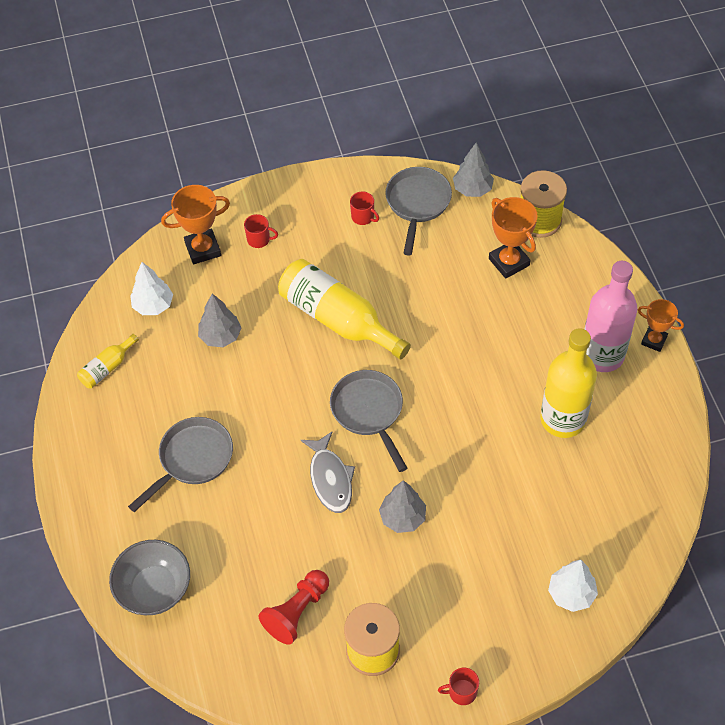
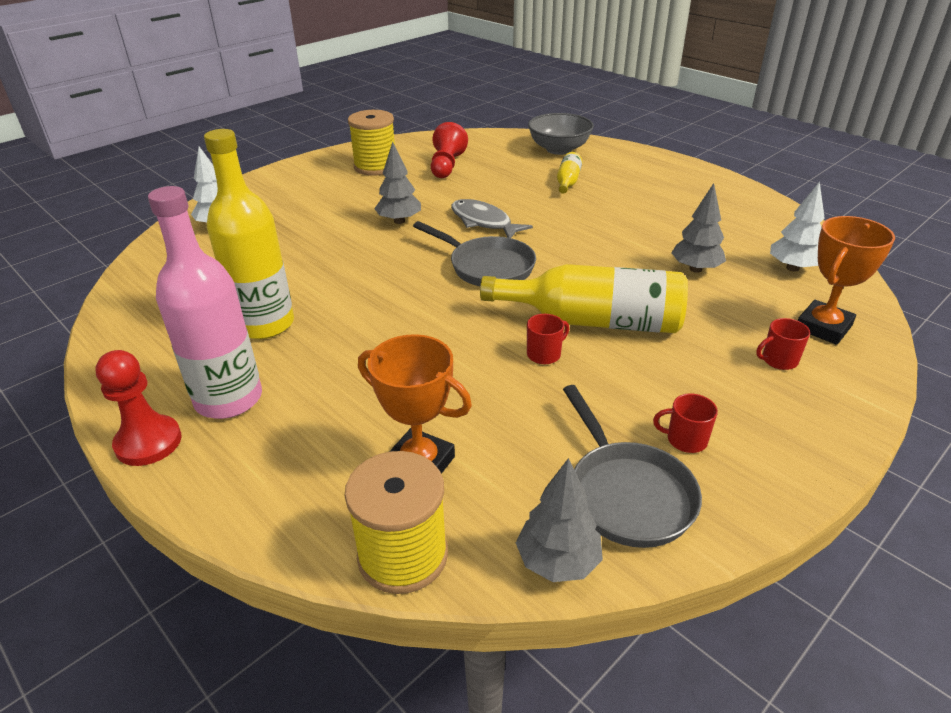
camera: 150 degrees right, 20 degrees down
yellow bottle [77,334,139,389] -> yellow bottle moved to [557,152,582,194]
grey pan [128,417,233,512] -> none
red mug [438,668,479,705] -> red mug moved to [527,314,569,364]
orange trophy [638,299,684,352] -> red pawn [95,350,182,466]

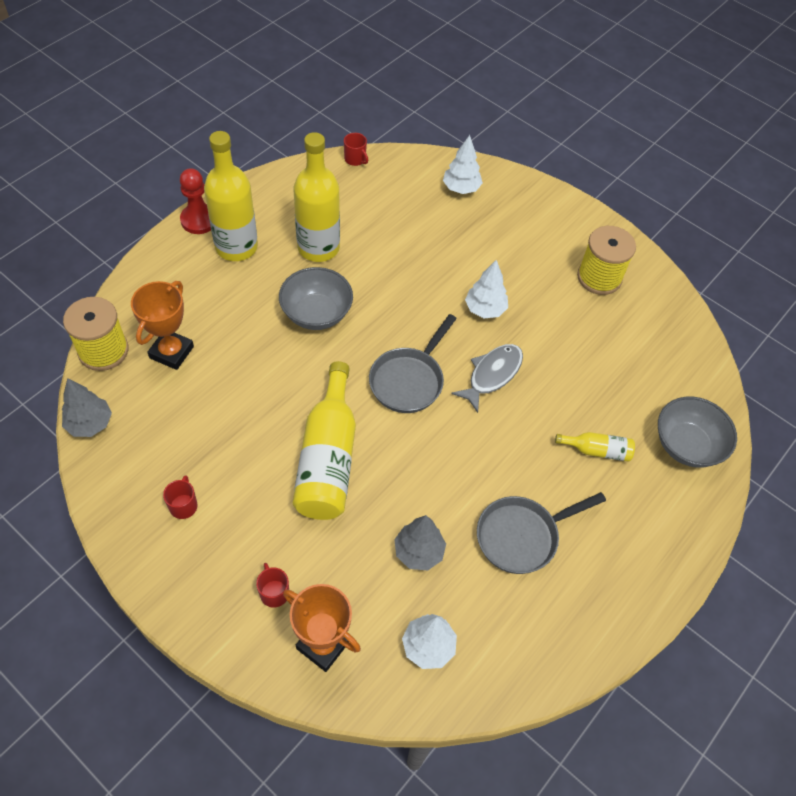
camera: 80 degrees right, 20 degrees up
pink bottle [148,186,262,419] -> yellow bottle [204,131,258,261]
grey tree [374,142,421,224] -> white tree [465,260,508,318]
red pawn [431,122,468,178] -> none
red mug [527,314,569,364] -> red mug moved to [344,133,368,166]
grey pan [563,385,702,548] -> grey pan moved to [477,492,606,574]
none -> grey bowl [279,267,353,330]

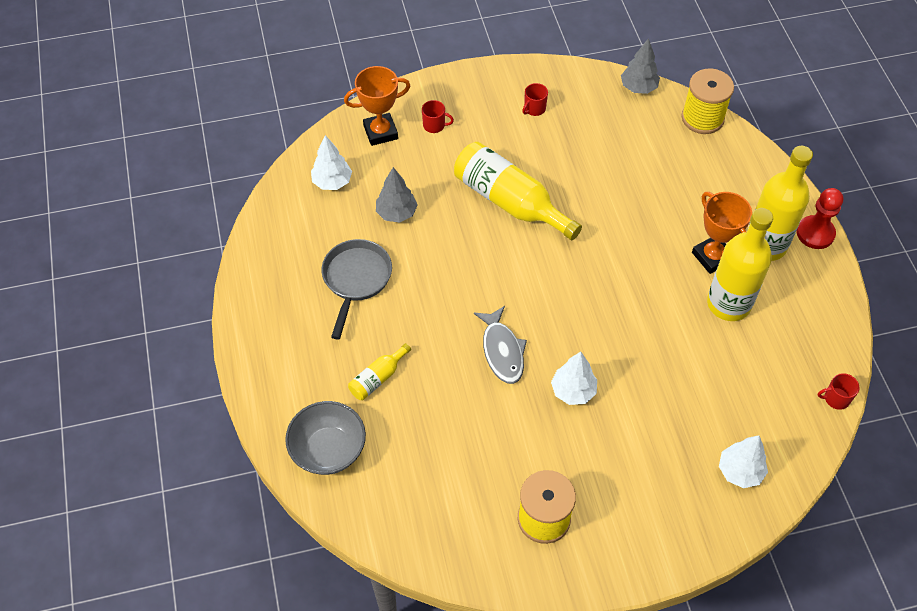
camera: 130 degrees right, 0 degrees up
orange trophy [131,281,194,370] -> orange trophy moved to [692,192,752,274]
red mug [163,475,198,519] -> red mug turned 90 degrees clockwise [522,83,548,116]
grey bowl [279,267,353,330] -> none
grey pan [369,314,457,413] -> none

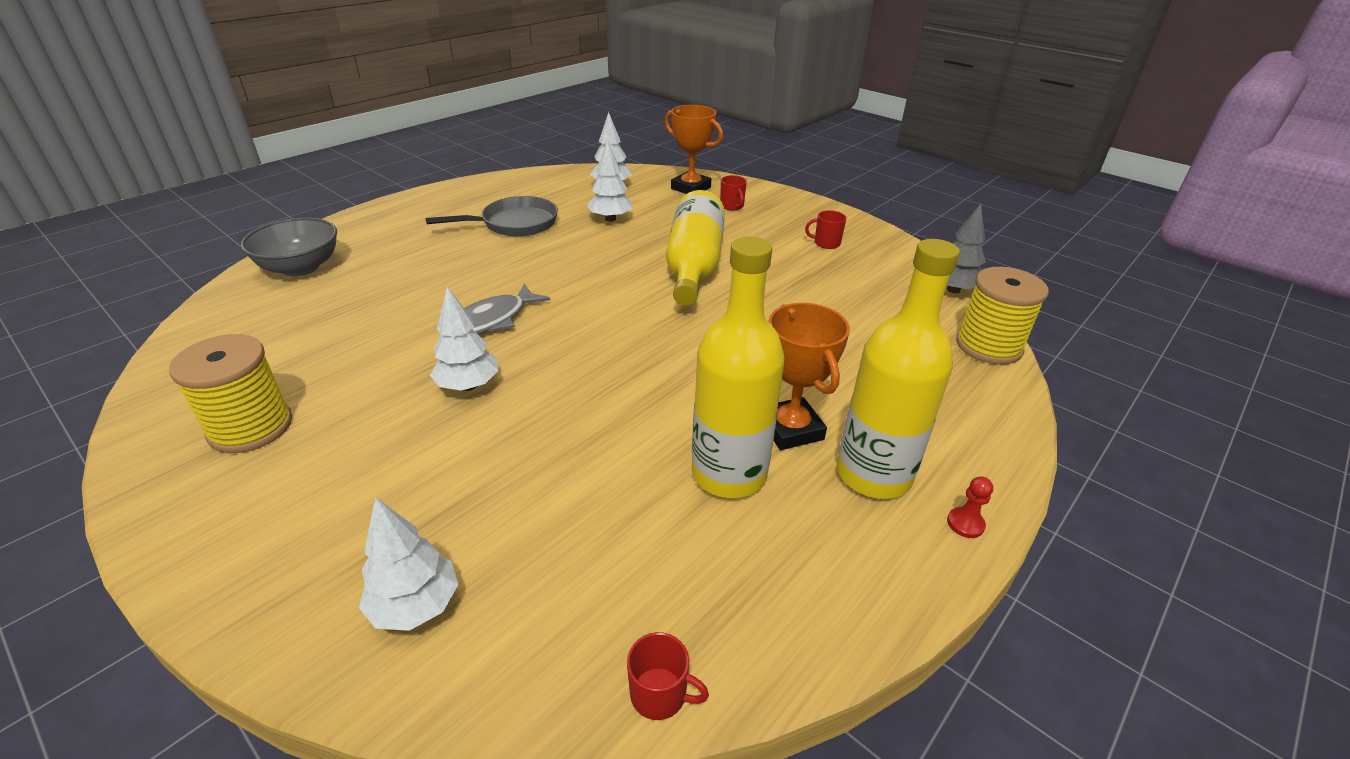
camera: 55 degrees right, 20 degrees down
yellow bottle [348,343,411,400] -> none
grey tree [376,167,418,223] -> white tree [587,140,632,222]
orange trophy [692,192,752,274] -> orange trophy turned 45 degrees counterclockwise [768,303,850,450]
red pawn [797,188,843,249] -> red pawn [947,476,993,538], size x0.50
red mug [818,373,860,410] -> red mug turned 150 degrees clockwise [627,632,709,720]

